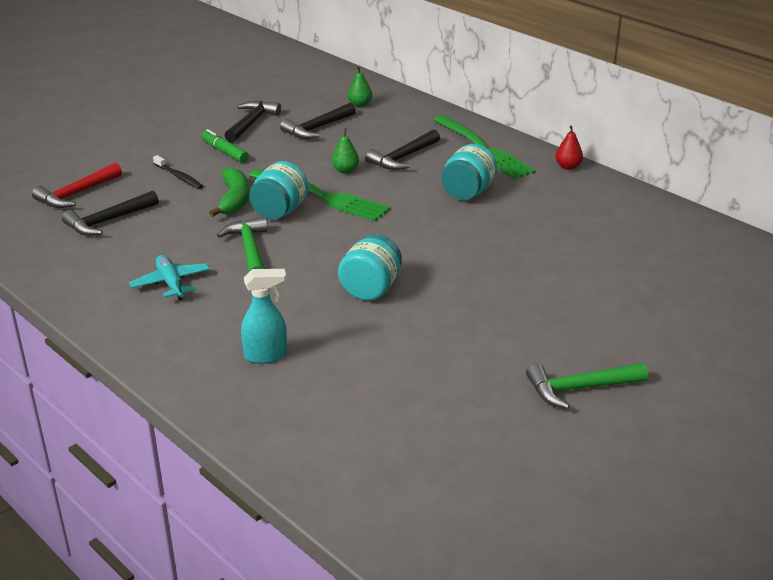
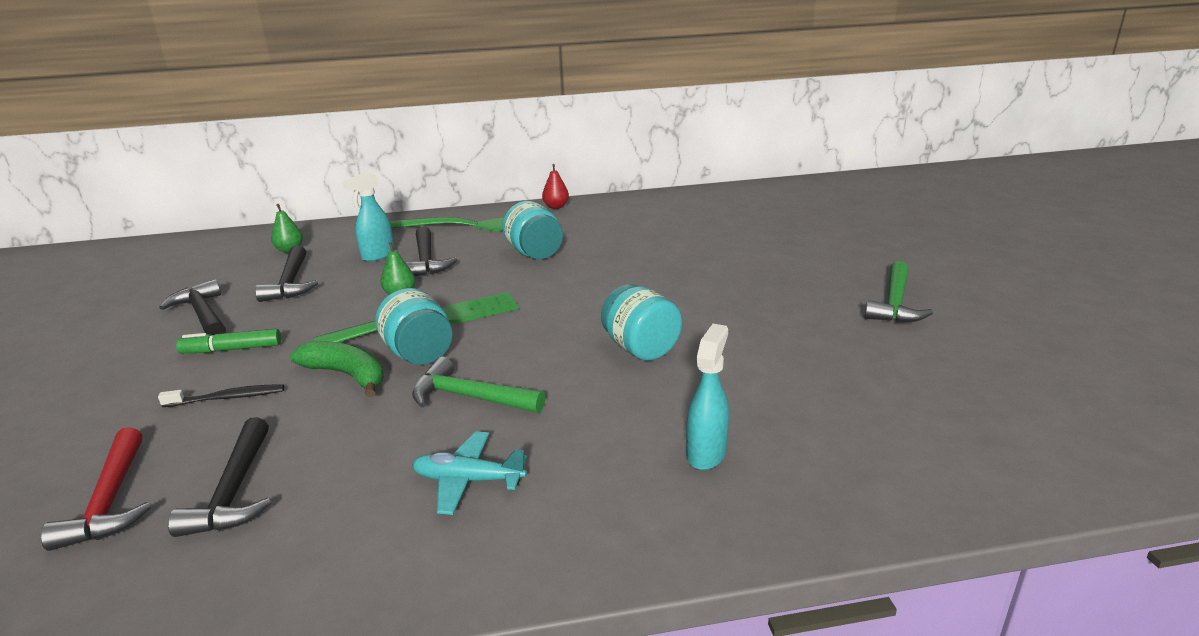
camera: 55 degrees left, 5 degrees down
none -> turquoise spray bottle [343,172,395,262]

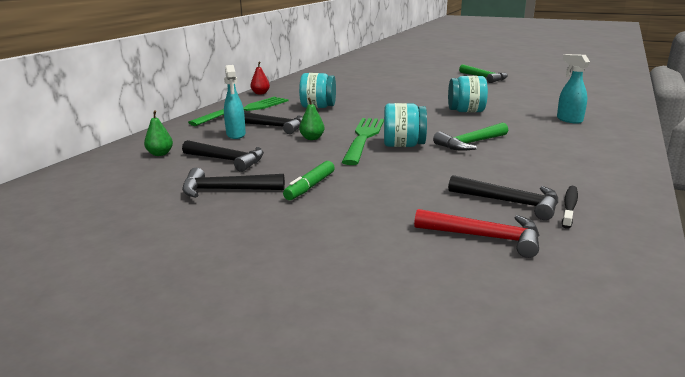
camera: 55 degrees left, 5 degrees down
black toothbrush [158,384,284,407] -> black toothbrush moved to [562,186,578,229]
green banana [290,341,384,397] -> none
turquoise plane [412,431,527,515] -> none

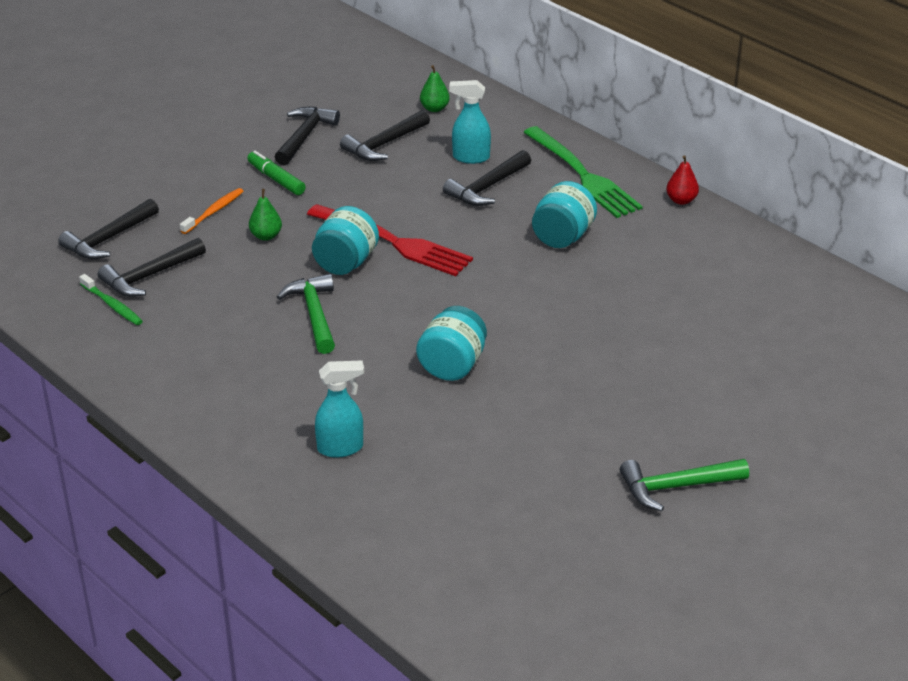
camera: 110 degrees right, 15 degrees up
green pear [299,97,325,140] -> green pear moved to [249,189,282,241]
green fork [342,118,384,165] -> red fork [307,204,473,276]
red hammer [414,209,539,258] -> black hammer [58,199,159,259]
black toothbrush [562,186,578,229] -> green toothbrush [79,274,143,325]
none -> orange toothbrush [180,188,243,234]

